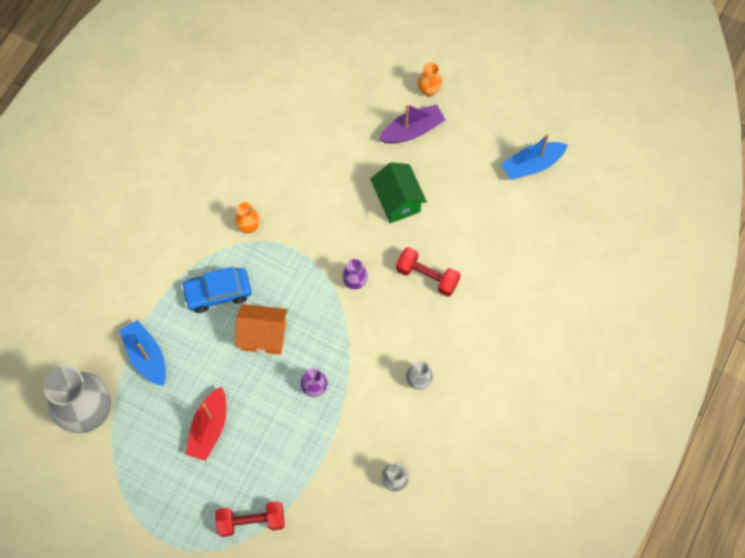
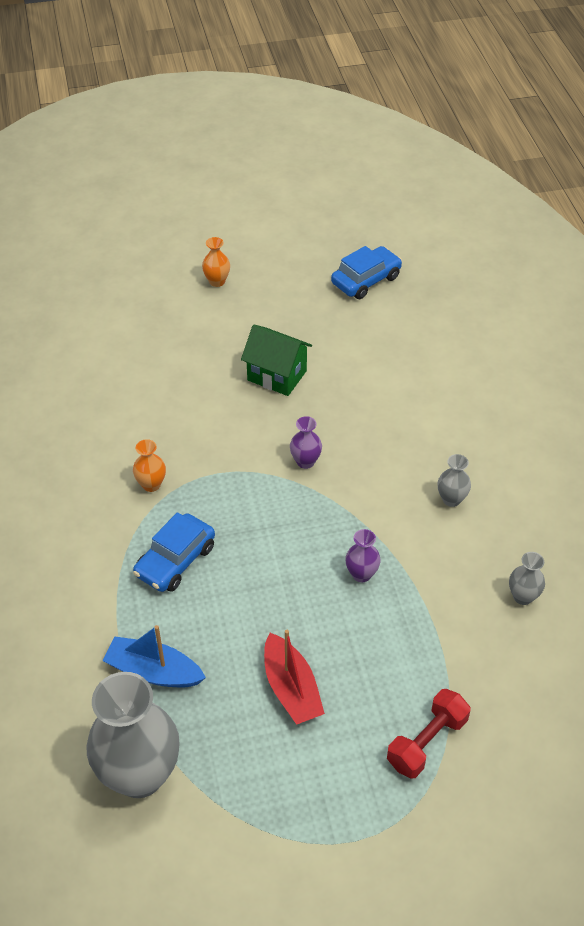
camera: 40 degrees left, 20 degrees down
orange house [235,304,288,355] -> none
purple boat [379,104,445,143] -> none
red dumbbell [396,247,461,297] -> none
blue boat [501,134,568,180] -> blue car [331,246,402,299]

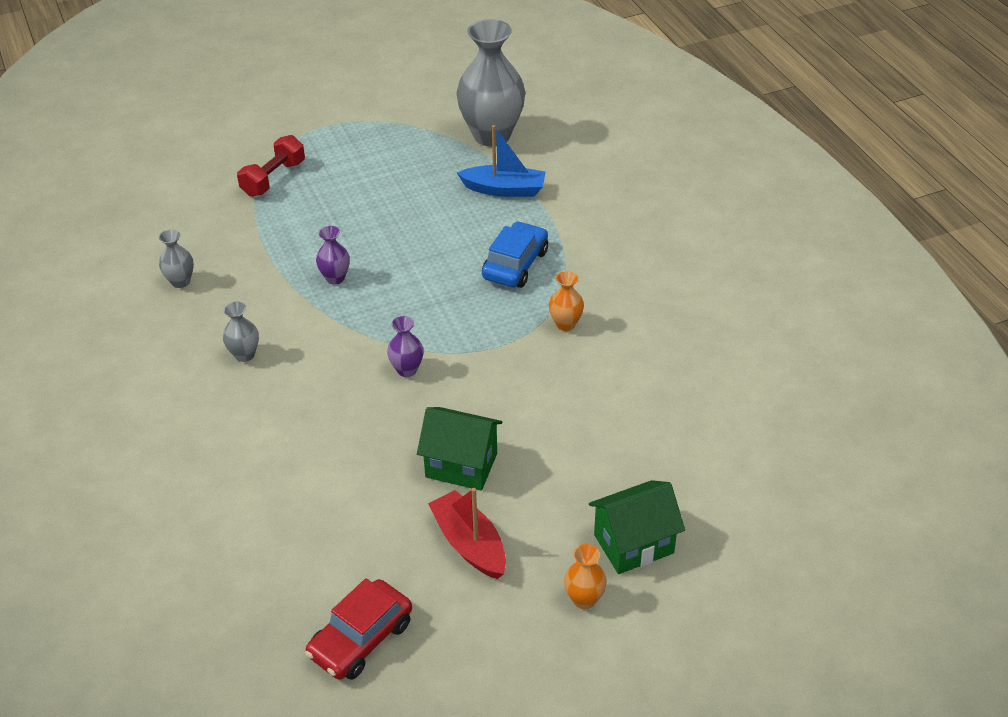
camera: 170 degrees right, 5 degrees down
red boat [264,630,325,725] -> red boat moved to [428,488,506,579]
blue car [331,246,402,299] -> red car [305,578,412,680]
none -> green house [589,480,685,574]

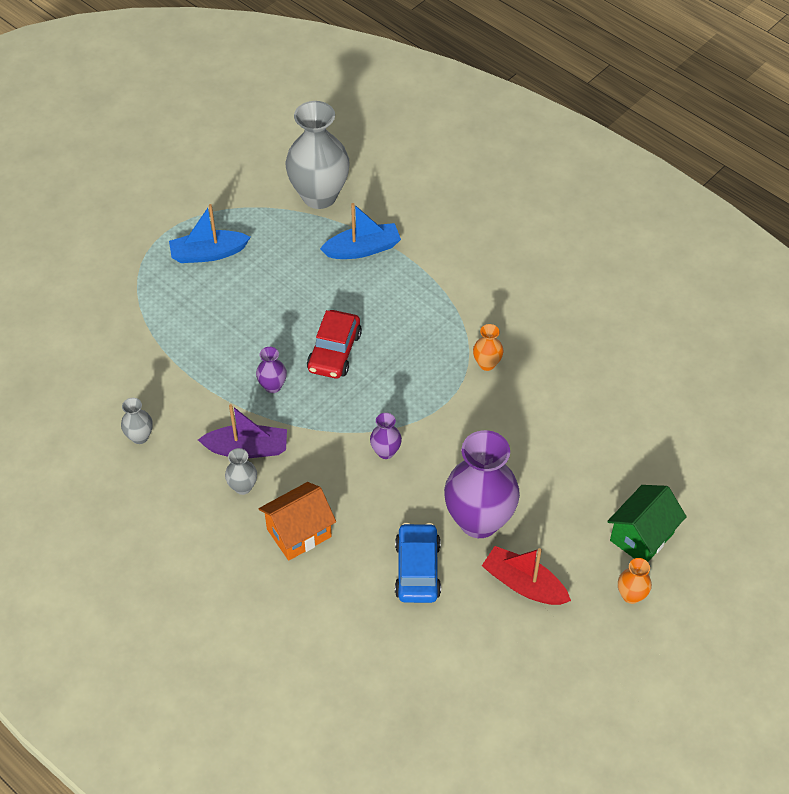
camera: 25 degrees left, 10 degrees up
red dumbbell [237,135,305,197] -> none
red car [305,578,412,680] -> red car moved to [307,310,362,379]
green house [417,407,503,491] -> purple vase [444,430,520,538]
blue car [482,221,548,288] -> blue car moved to [395,523,441,603]
none -> blue boat [169,204,251,263]
none -> purple boat [198,404,287,458]
none -> orange house [259,482,336,561]

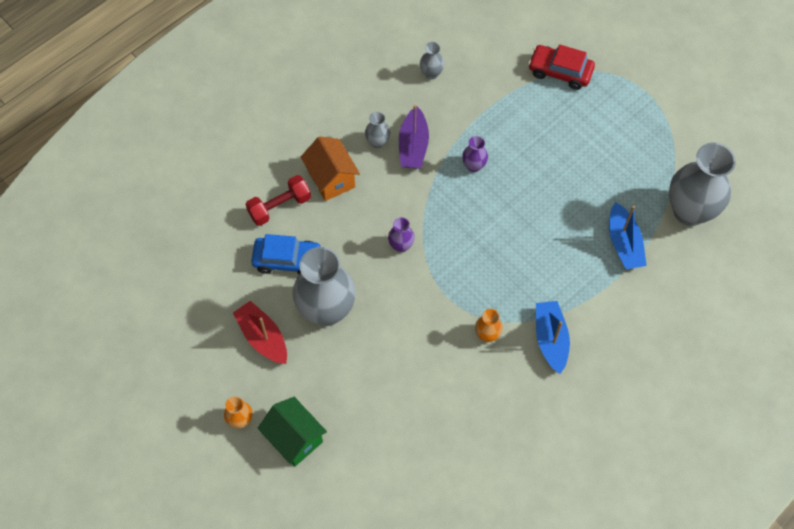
camera: 95 degrees right, 10 degrees up
blue boat [169,204,251,263] -> blue boat moved to [536,301,570,374]
red car [307,310,362,379] -> red car moved to [528,44,595,90]
purple vase [444,430,520,538] -> grey vase [292,247,356,326]
red boat [482,546,571,605] -> red boat turned 75 degrees counterclockwise [233,301,287,364]
none -> red dumbbell [246,175,311,226]

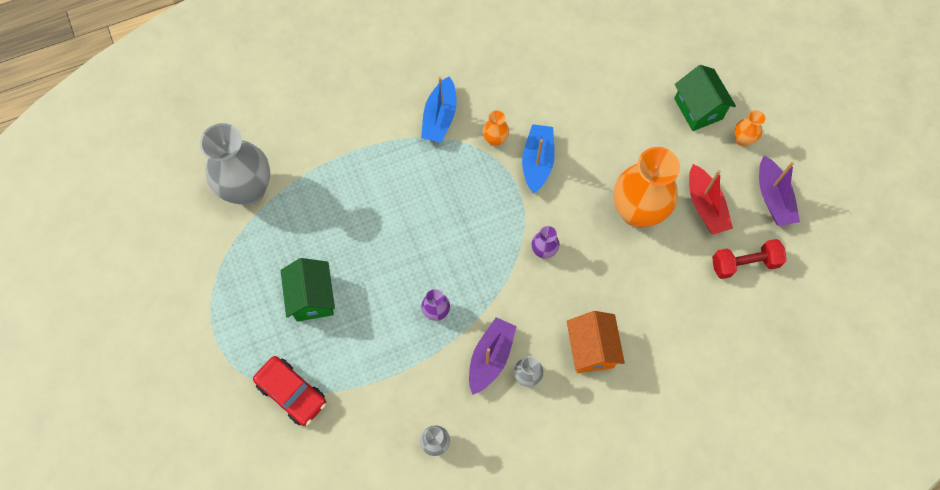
camera: 160 degrees left, 5 degrees up
red dumbbell [246,175,311,226] -> red dumbbell moved to [712,239,787,279]
blue car [251,234,322,275] -> none
grey vase [292,247,356,326] -> orange vase [613,147,680,227]
blue boat [609,202,647,270] -> blue boat moved to [522,124,555,194]
none -> green house [281,258,335,322]
none -> purple boat [759,156,800,226]

